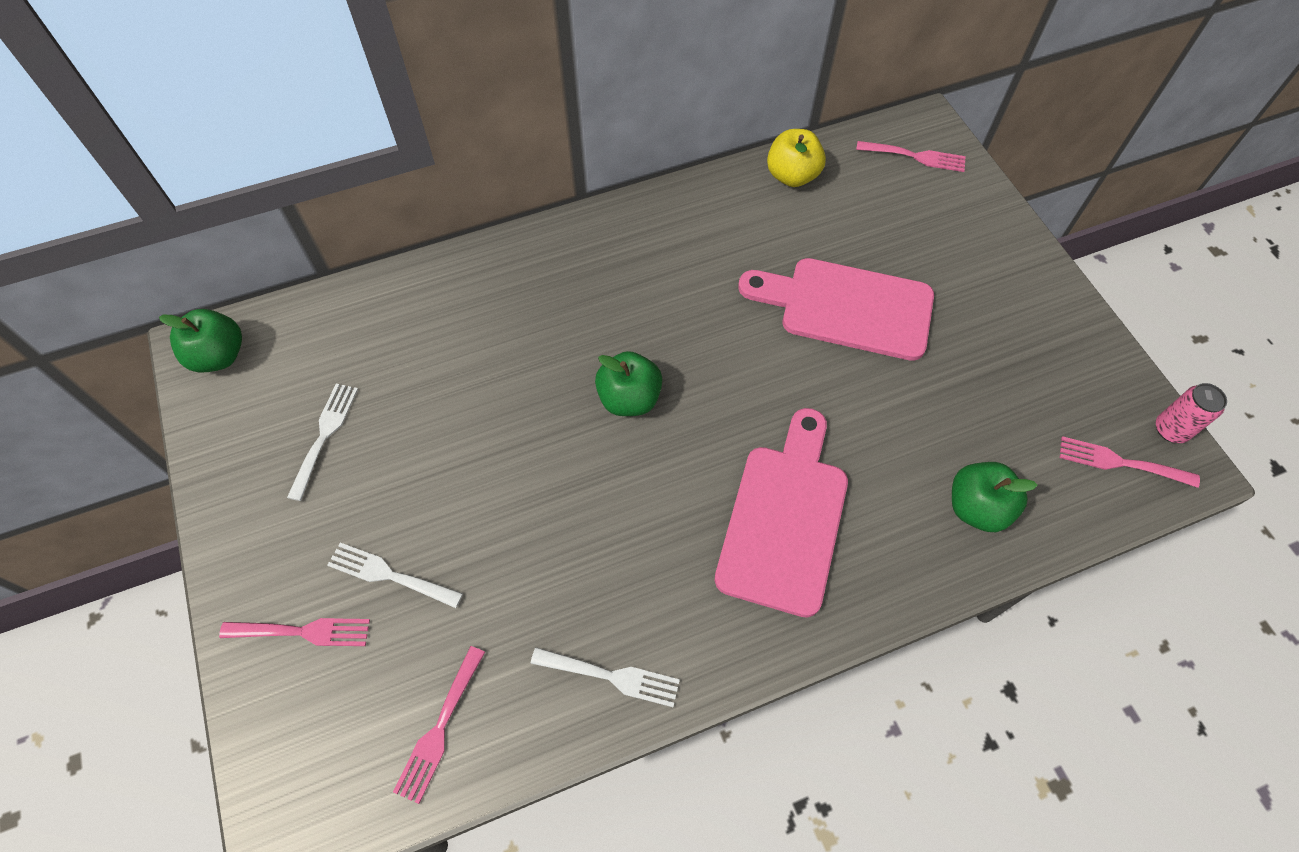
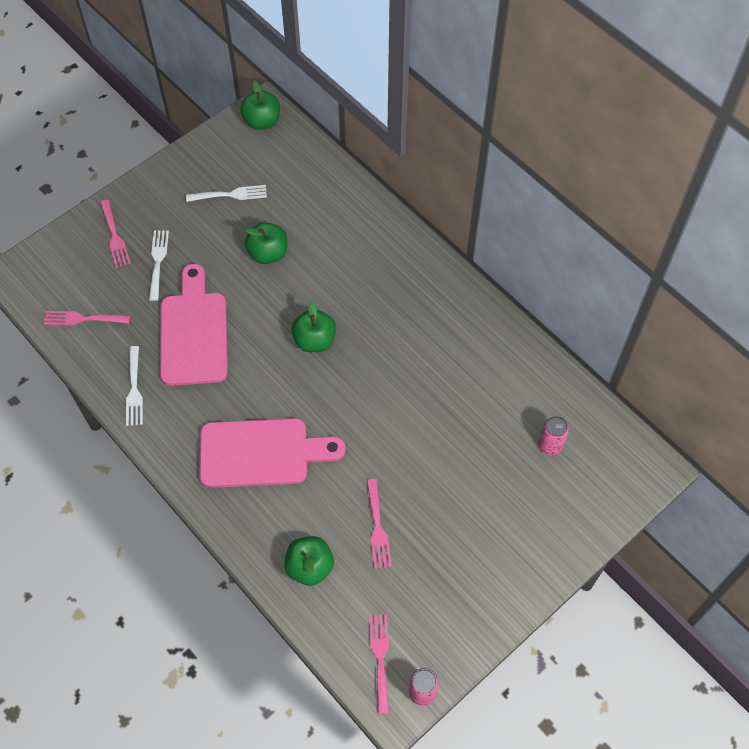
camera: 70 degrees right, 0 degrees up
pink cutting board [738,258,934,361] -> pink cutting board moved to [160,264,228,386]
yellow apple [767,129,826,187] -> none
pink fork [856,141,966,172] -> pink fork moved to [367,479,392,569]
none -> green apple [245,222,287,264]
none -> pink can [538,416,569,455]

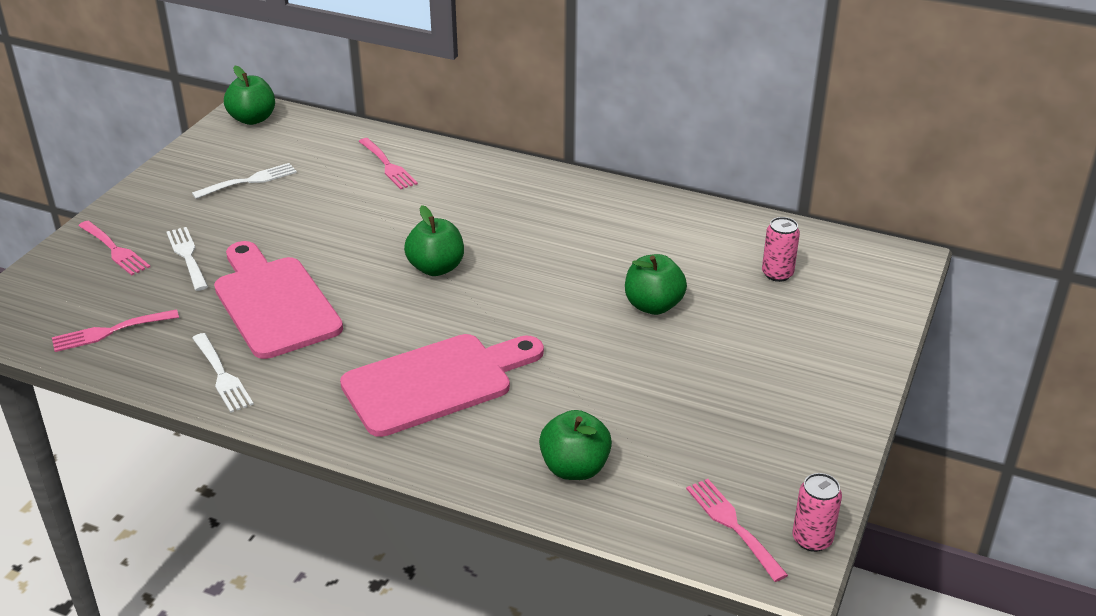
camera: 25 degrees left, 25 degrees down
green apple [245,222,287,264] -> green apple moved to [625,254,687,315]
pink fork [367,479,392,569] -> pink fork moved to [358,138,418,189]

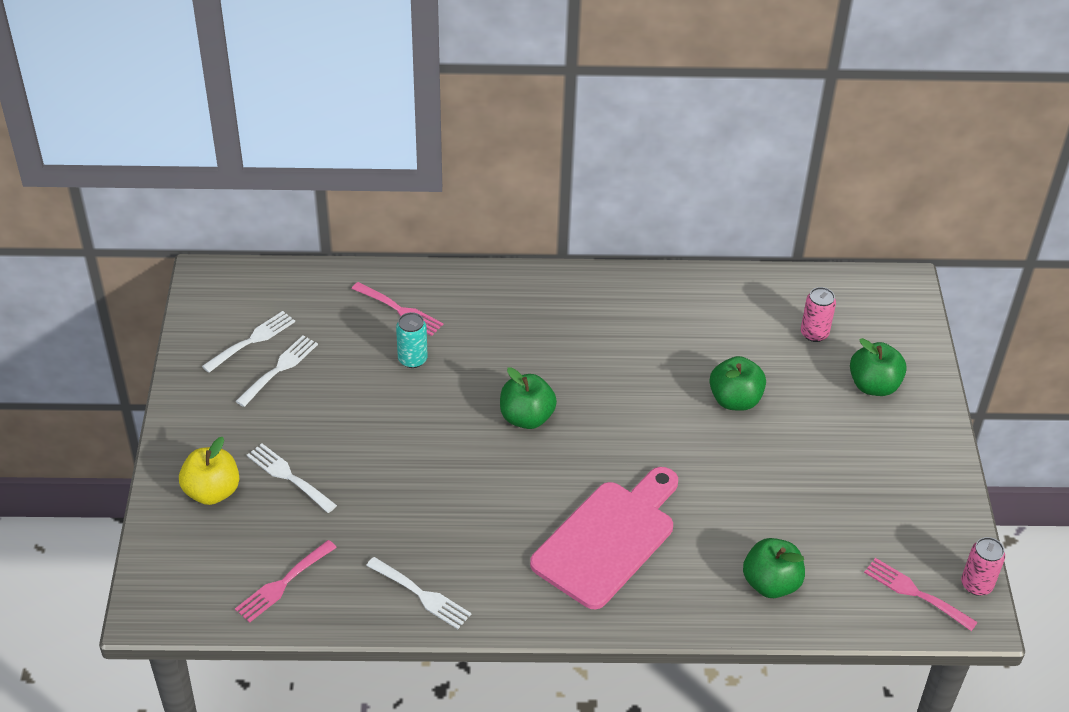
camera: 25 degrees left, 10 degrees up
pink fork [78,221,150,275] -> yellow apple [179,437,239,505]
pink cutting board [214,241,343,359] -> none
green apple [224,66,275,125] -> green apple moved to [850,338,907,396]
none -> white fork [202,311,295,373]
none -> turquoise can [396,312,428,368]

